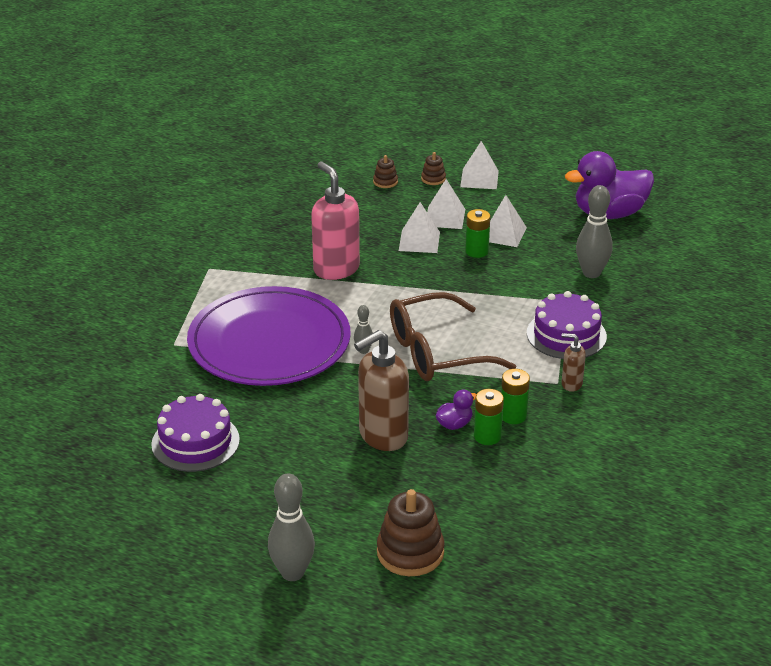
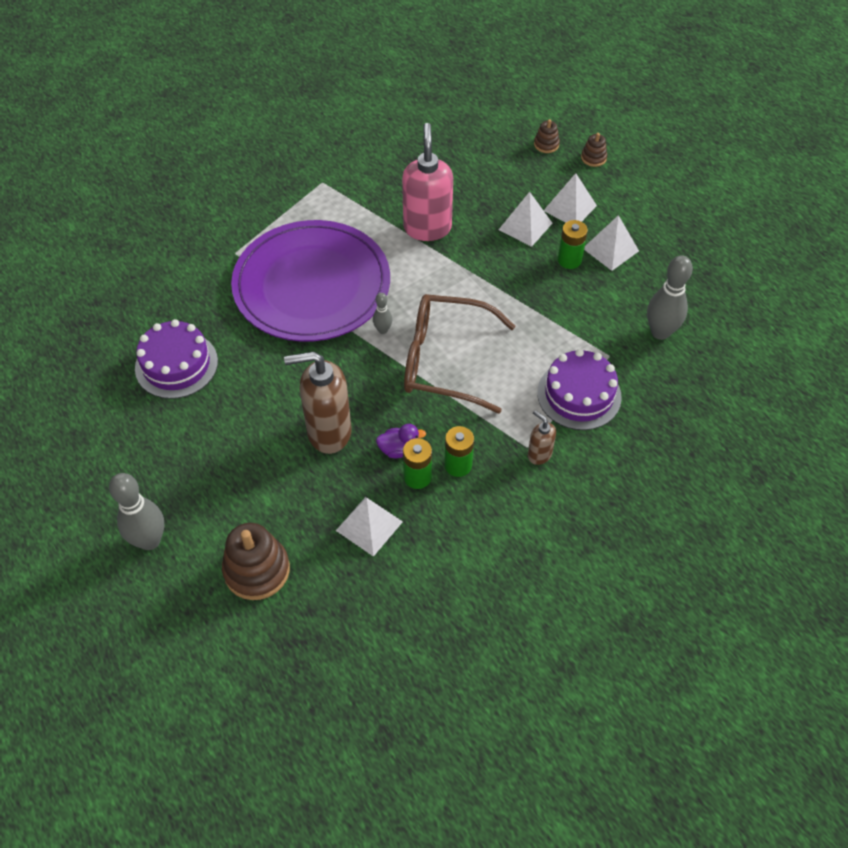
camera: 30 degrees right, 20 degrees up
white pyramid [460,141,499,189] -> white pyramid moved to [336,497,403,557]
purple duck [565,151,654,219] -> none

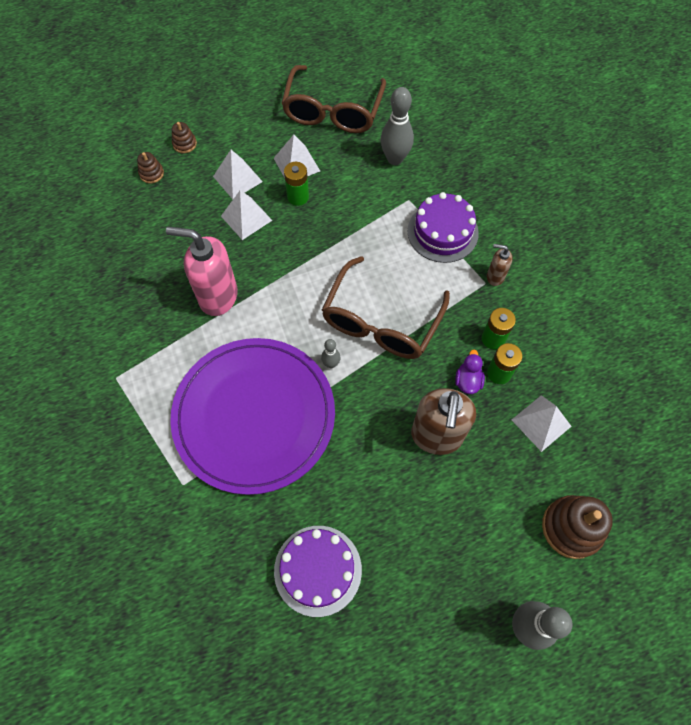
camera: 75 degrees left, 10 degrees up
brown soap dispenser [528,410,556,465] -> brown soap dispenser turned 45 degrees clockwise [487,244,513,286]
none -> brown glasses [282,65,386,133]

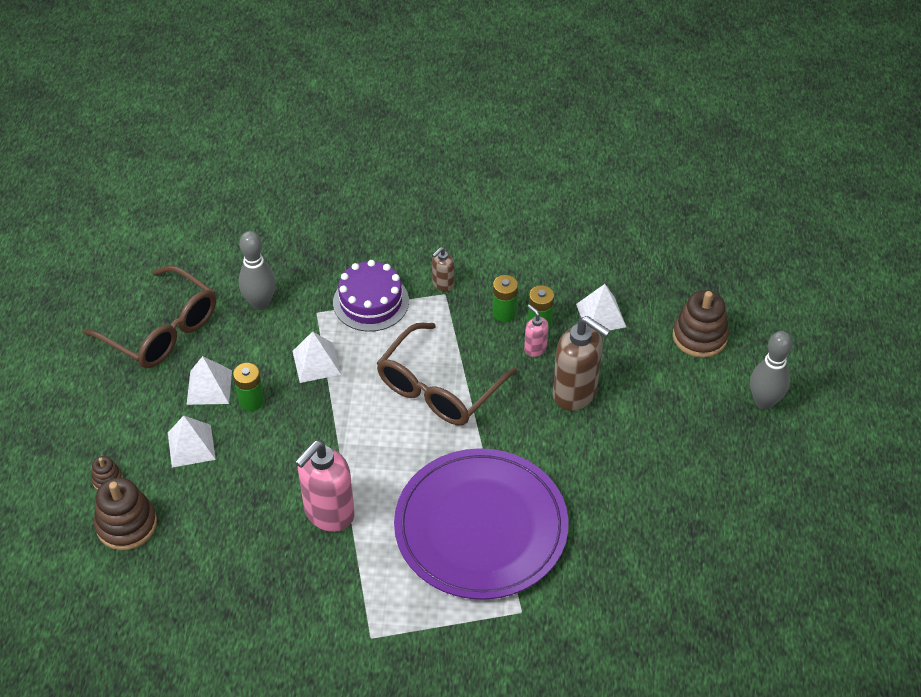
camera: 65 degrees left, 15 degrees down
brown stacking toy [137,152,164,183] -> brown stacking toy [94,478,157,550], size x1.96
white pyramid [221,190,272,240] -> white pyramid moved to [292,331,341,383]
purple cake [274,526,362,617] -> none
grey bowling pin [321,339,341,368] -> none
brown glasses [322,256,450,359] -> brown glasses turned 75 degrees clockwise [377,323,517,425]
purple duck [455,350,485,394] -> pink soap dispenser [524,304,549,357]

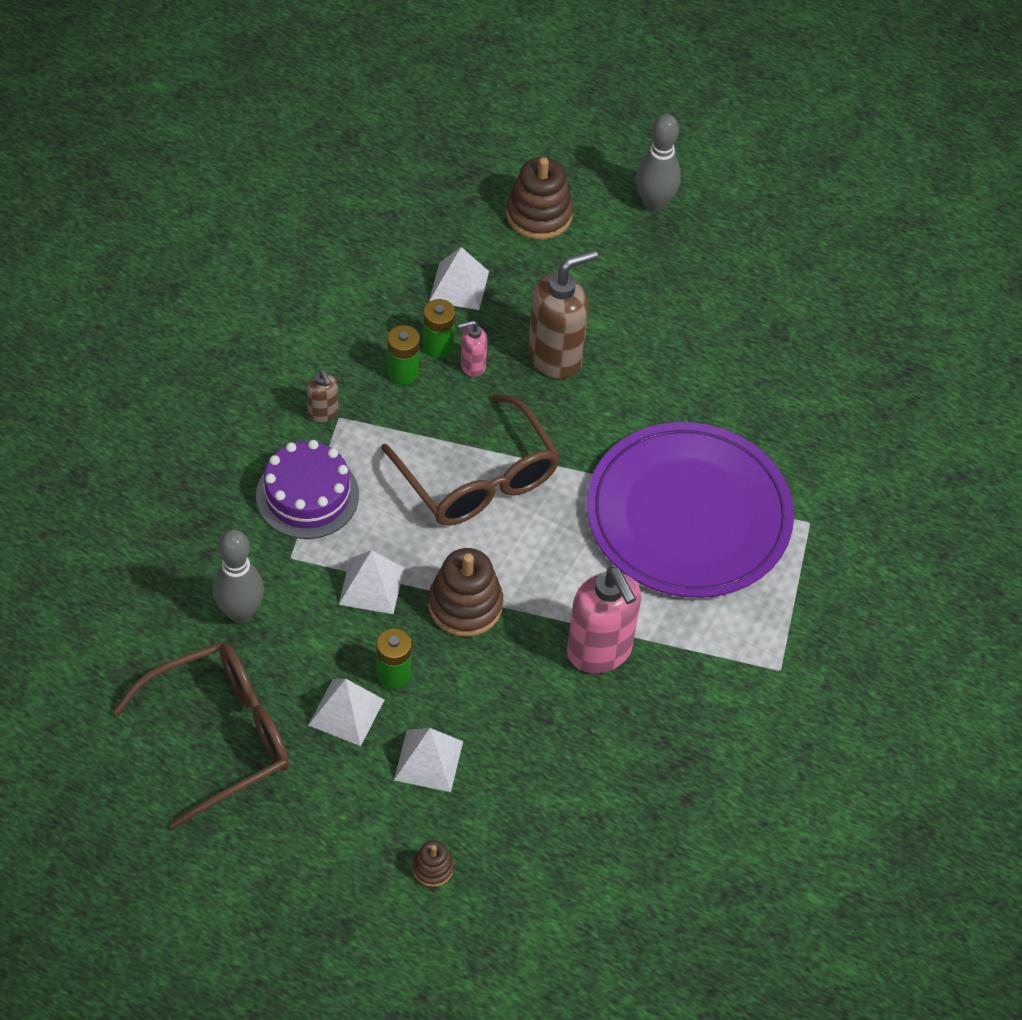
camera: 70 degrees left, 5 degrees up
brown stacking toy [94,478,157,550] -> brown stacking toy moved to [428,548,503,637]

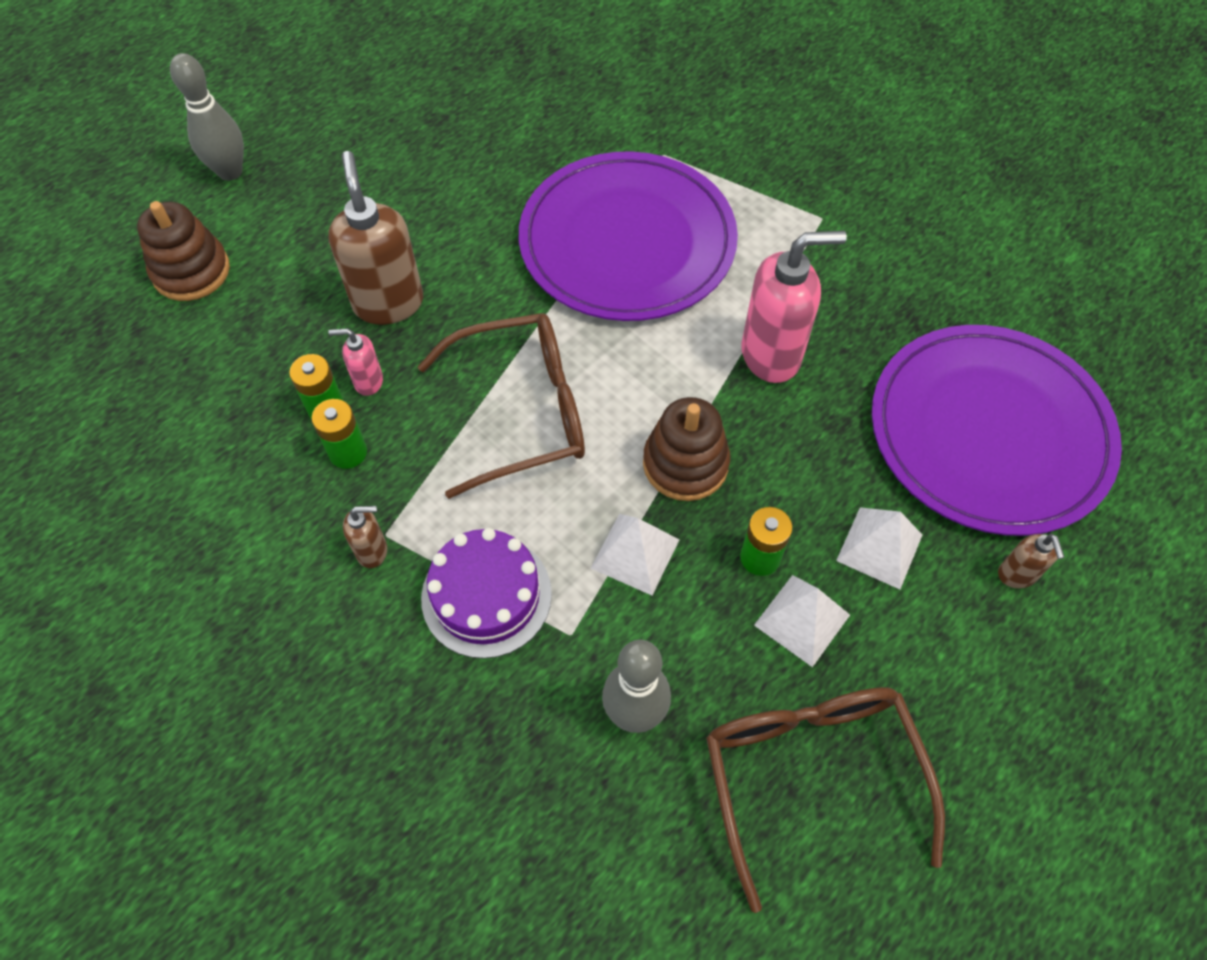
camera: 70 degrees left, 5 degrees up
brown stacking toy [412,840,454,887] -> brown soap dispenser [998,534,1065,588]
white pyramid [429,247,489,310] -> none
pink soap dispenser [458,320,487,377] -> pink soap dispenser turned 90 degrees clockwise [328,328,383,396]
none -> purple plate [872,325,1122,536]

